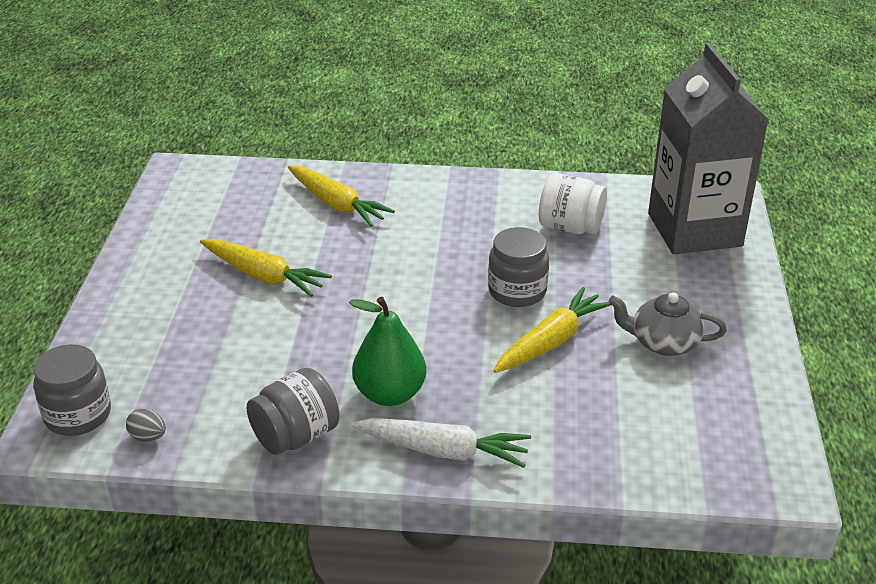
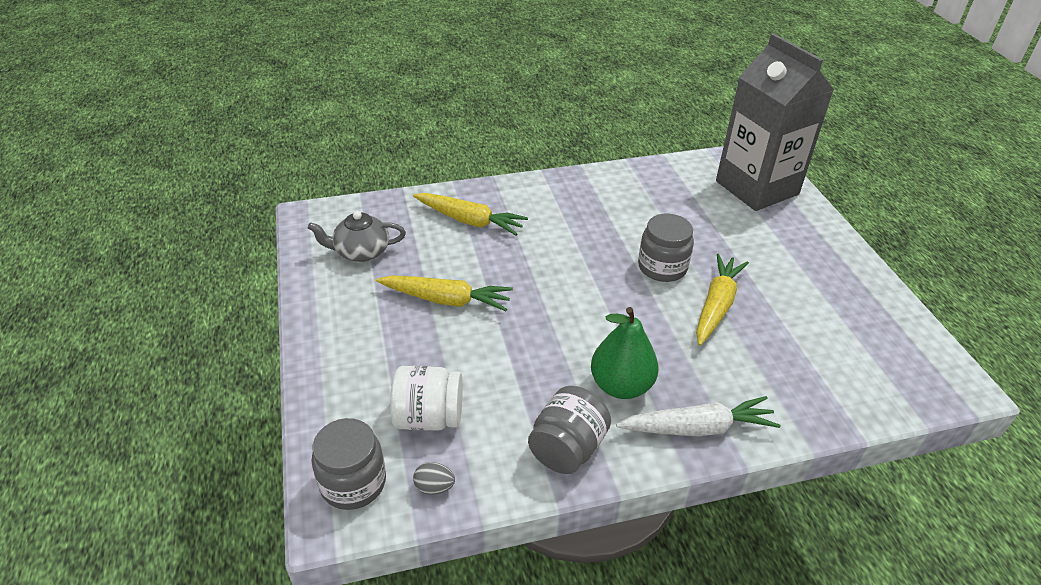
camera: 20 degrees left, 5 degrees up
white jar [539,173,607,234] -> white jar moved to [390,366,463,431]
grey teapot [608,293,727,356] -> grey teapot moved to [308,211,406,262]

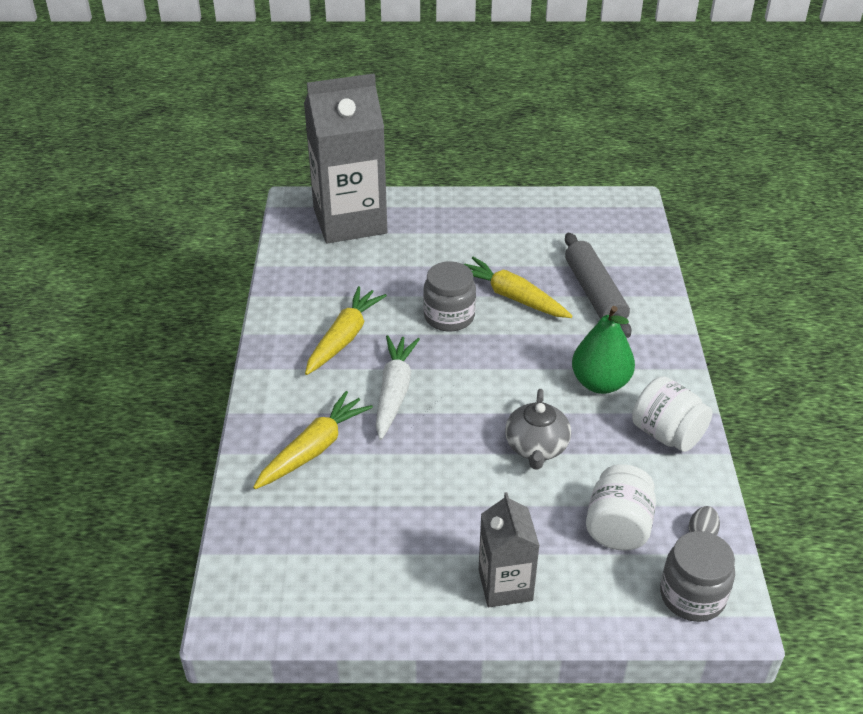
camera: 75 degrees left, 0 degrees up
grey teapot [308,211,406,262] -> grey teapot moved to [505,389,571,470]
yellow carrot [376,275,513,311] -> yellow carrot moved to [305,286,387,375]
grey jar [528,386,611,474] -> white jar [632,376,712,452]
white carrot [616,396,781,437] -> white carrot moved to [376,335,420,440]
none -> grey carton [478,492,540,607]
none -> grey rolling pin [565,233,631,338]

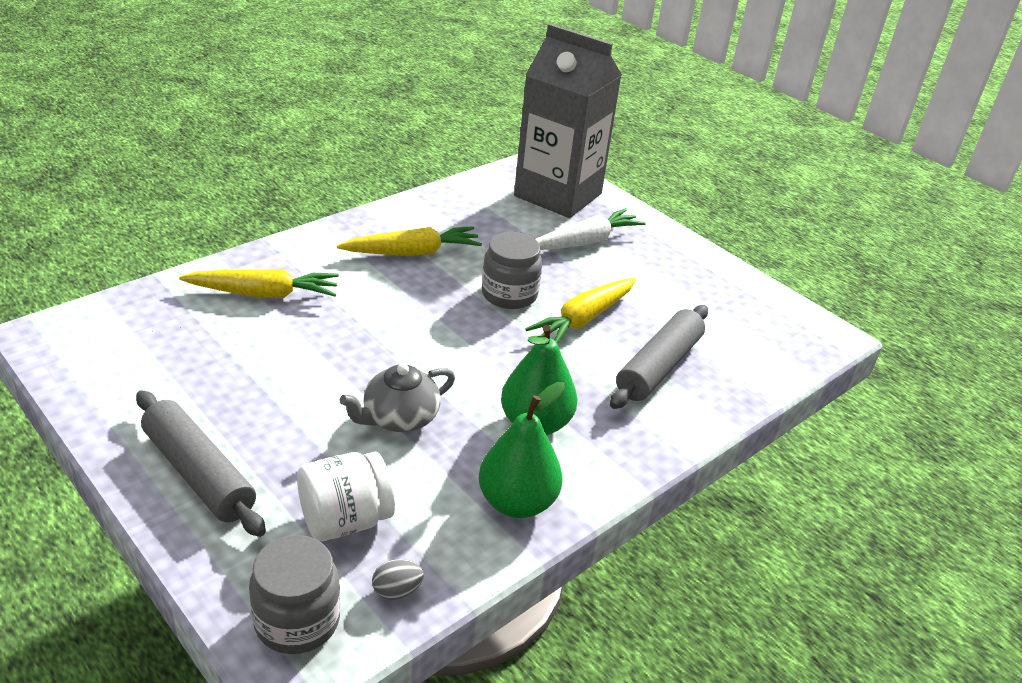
camera: 45 degrees right, 5 degrees down
white carrot [376,335,420,440] -> white carrot moved to [536,208,646,250]
yellow carrot [464,257,573,318] -> yellow carrot turned 135 degrees counterclockwise [525,278,636,344]
grey carton [478,492,540,607] -> grey rolling pin [136,390,266,537]
white jar [632,376,712,452] -> green pear [479,382,565,518]

